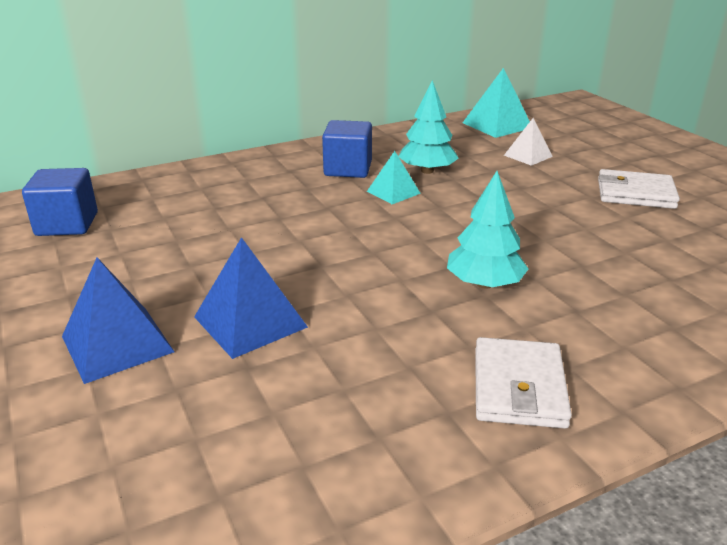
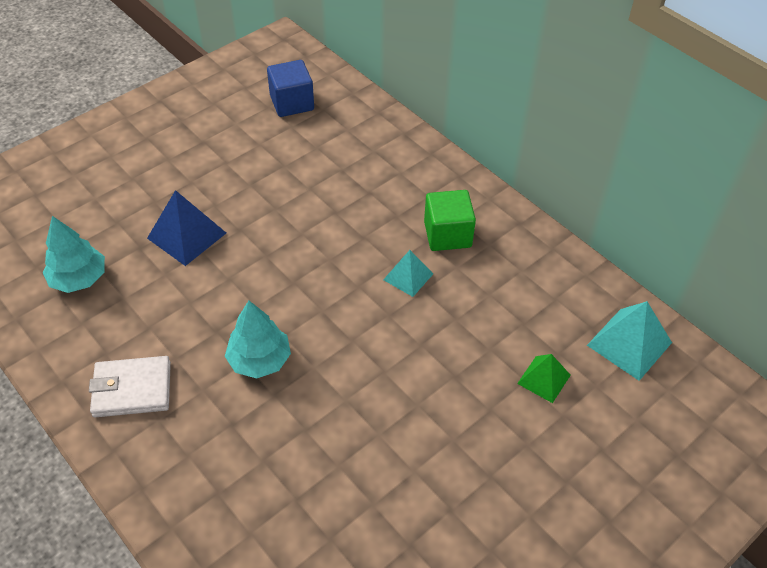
camera: 75 degrees right, 20 degrees up
blue pyramid [62,257,174,384] -> none
blue cube [322,120,372,178] -> green cube [424,190,476,251]
turquoise tree [398,80,459,174] -> turquoise tree moved to [43,216,105,293]
white pyramid [504,118,553,166] -> green pyramid [517,354,571,403]
white wallet [598,169,680,209] -> none

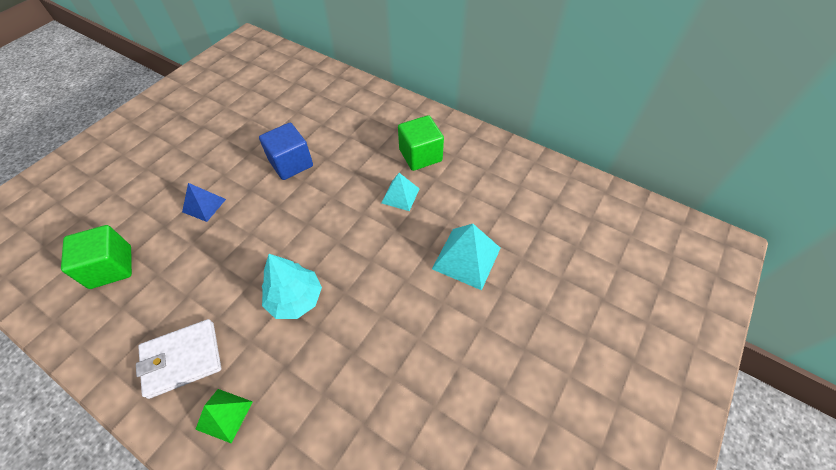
camera: 15 degrees left, 5 degrees up
turquoise tree [43,216,105,293] -> green cube [61,225,132,289]
blue pyramid [147,190,226,266] -> blue pyramid [182,183,226,222], size x0.63
blue cube [267,60,314,117] -> blue cube moved to [259,123,313,180]
green pyramid [517,354,571,403] -> green pyramid moved to [195,389,253,444]
turquoise pyramid [587,301,672,381] -> turquoise pyramid moved to [432,224,501,290]

